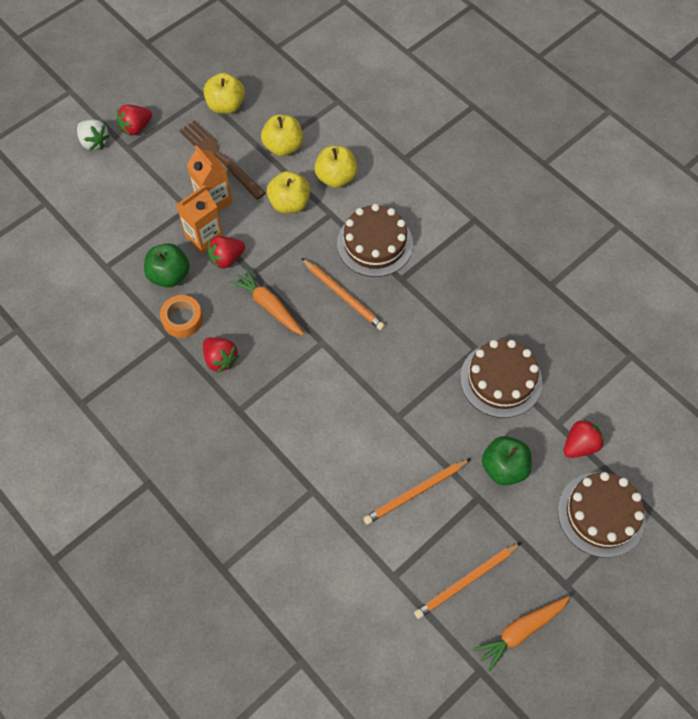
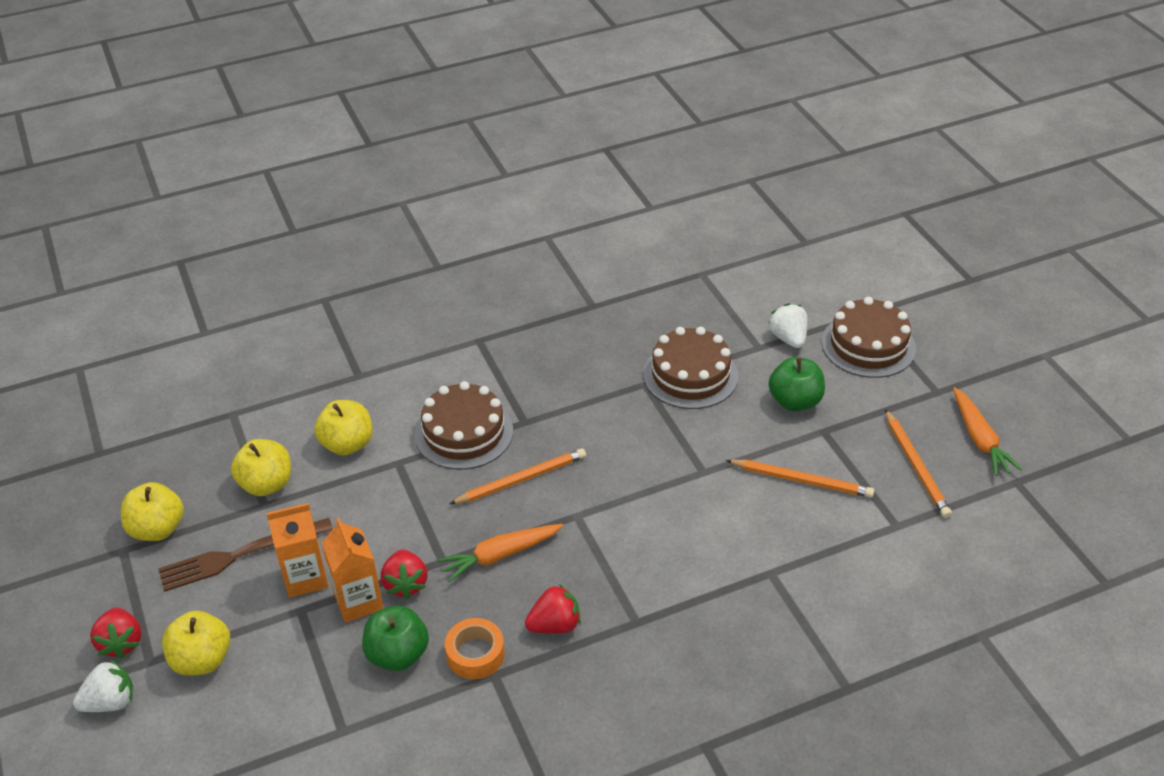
camera: 70 degrees left, 20 degrees down
yellow apple [267,171,310,214] -> yellow apple moved to [162,611,230,676]
orange pencil [363,459,471,525] -> orange pencil turned 60 degrees counterclockwise [726,460,875,498]
red strawberry [564,419,604,458] -> white strawberry [768,303,808,348]

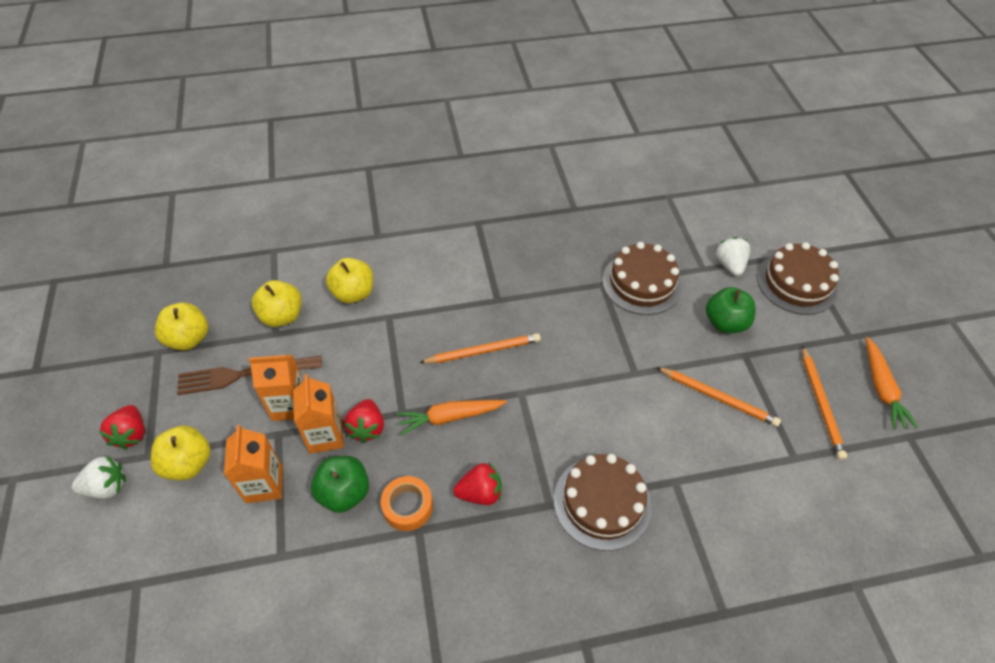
camera: 10 degrees right, 10 degrees up
brown cake [414,381,513,470] -> brown cake moved to [554,454,651,551]
none -> orange carton [224,425,283,503]

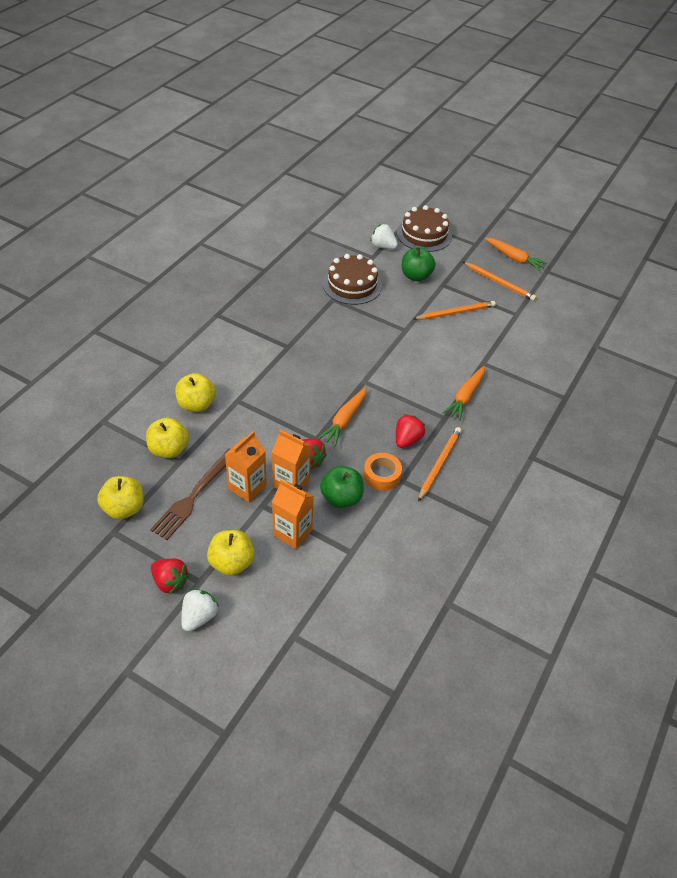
camera: 50 degrees left, 5 degrees down
orange pencil [419,333,541,363] -> orange pencil moved to [418,427,462,502]
brown cake [554,454,651,551] -> orange carrot [443,366,485,421]

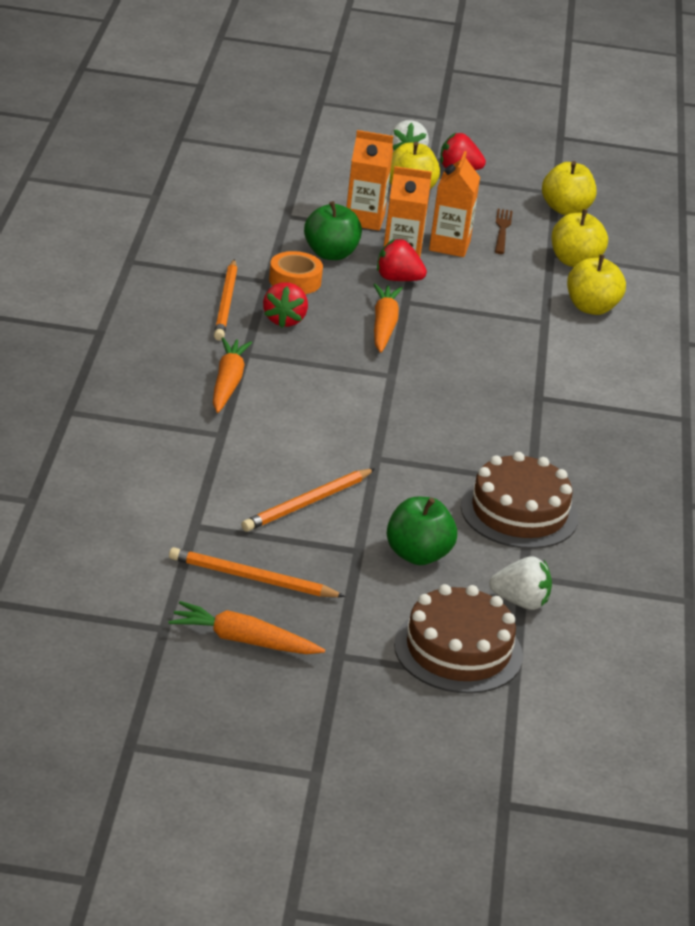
camera: 155 degrees right, 15 degrees down
brown fork [150,448,230,540] -> brown fork [495,209,513,254], size x0.58

